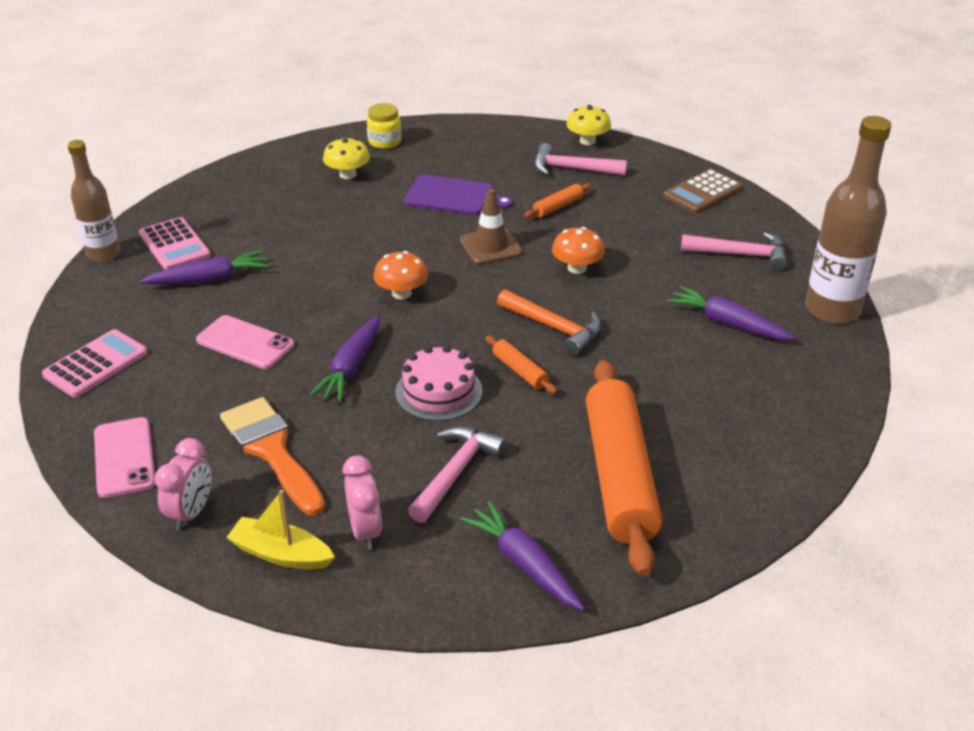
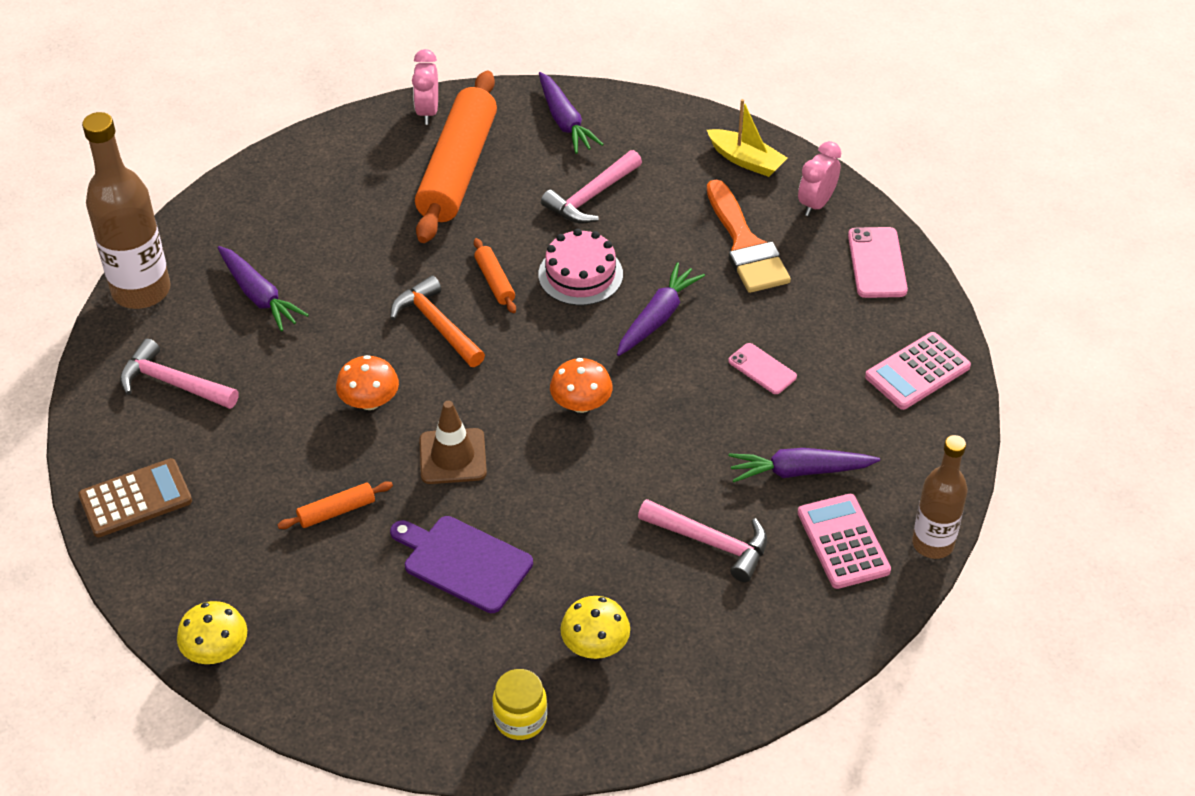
camera: 165 degrees left, 10 degrees up
pink phone [196,315,294,369] -> pink phone [728,343,797,394], size x0.67
pink clock [342,455,382,550] -> pink clock moved to [412,49,438,125]
pink hammer [535,143,627,175] -> pink hammer moved to [638,499,767,582]

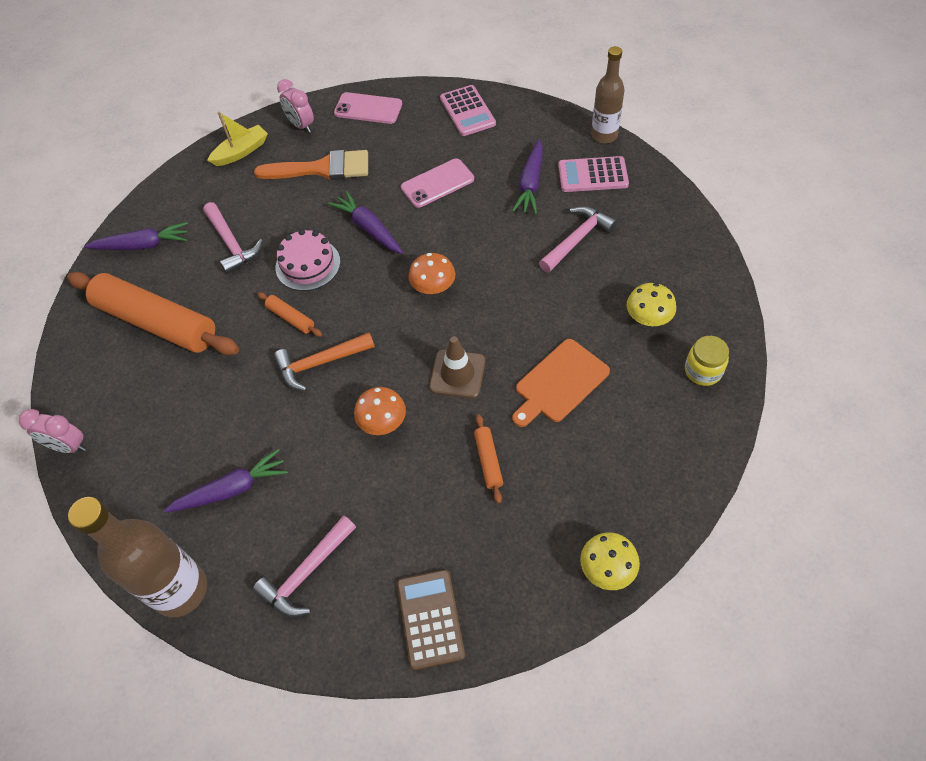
camera: 70 degrees left, 10 degrees up
purple cutting board [390,516,533,613] -> orange cutting board [512,339,610,427]
pink clock [412,49,438,125] -> pink clock moved to [19,409,86,453]
orange rolling pin [474,238,516,313] -> orange rolling pin turned 45 degrees clockwise [257,292,322,337]
pink phone [728,343,797,394] -> pink phone [401,158,474,208], size x1.50

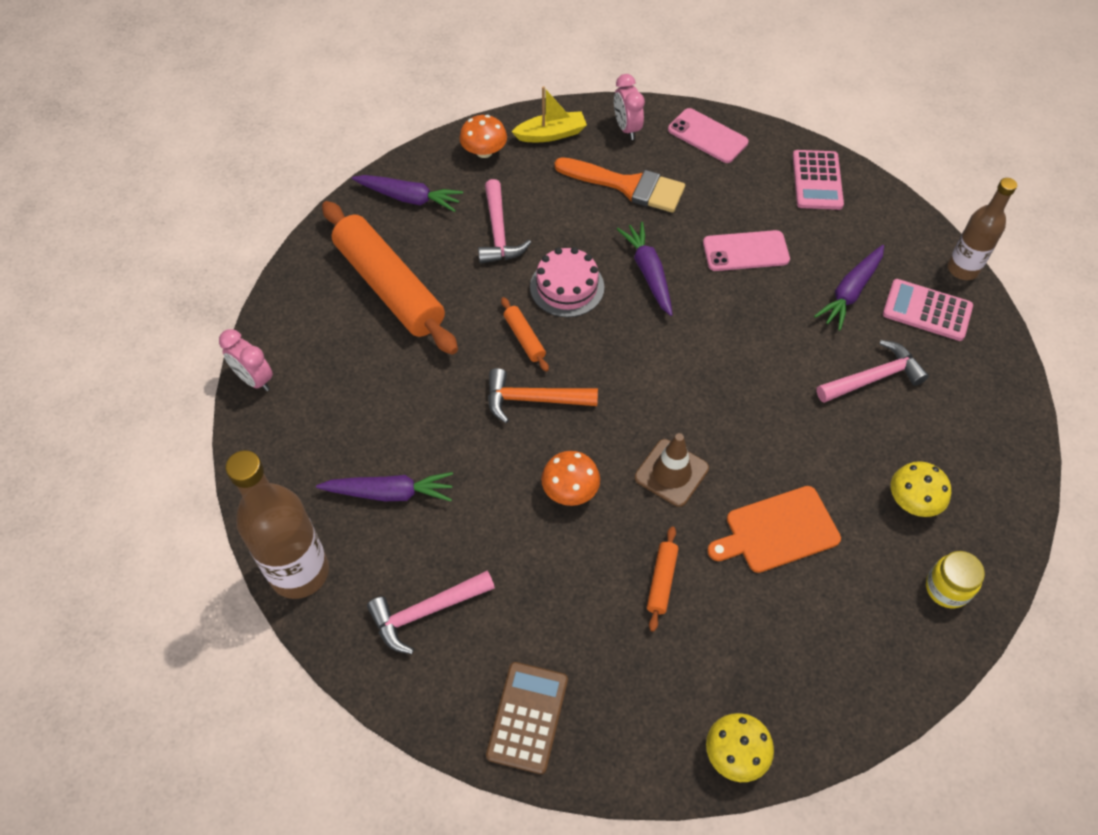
camera: 20 degrees right, 0 degrees up
orange mushroom [408,253,455,294] -> orange mushroom moved to [459,115,507,158]

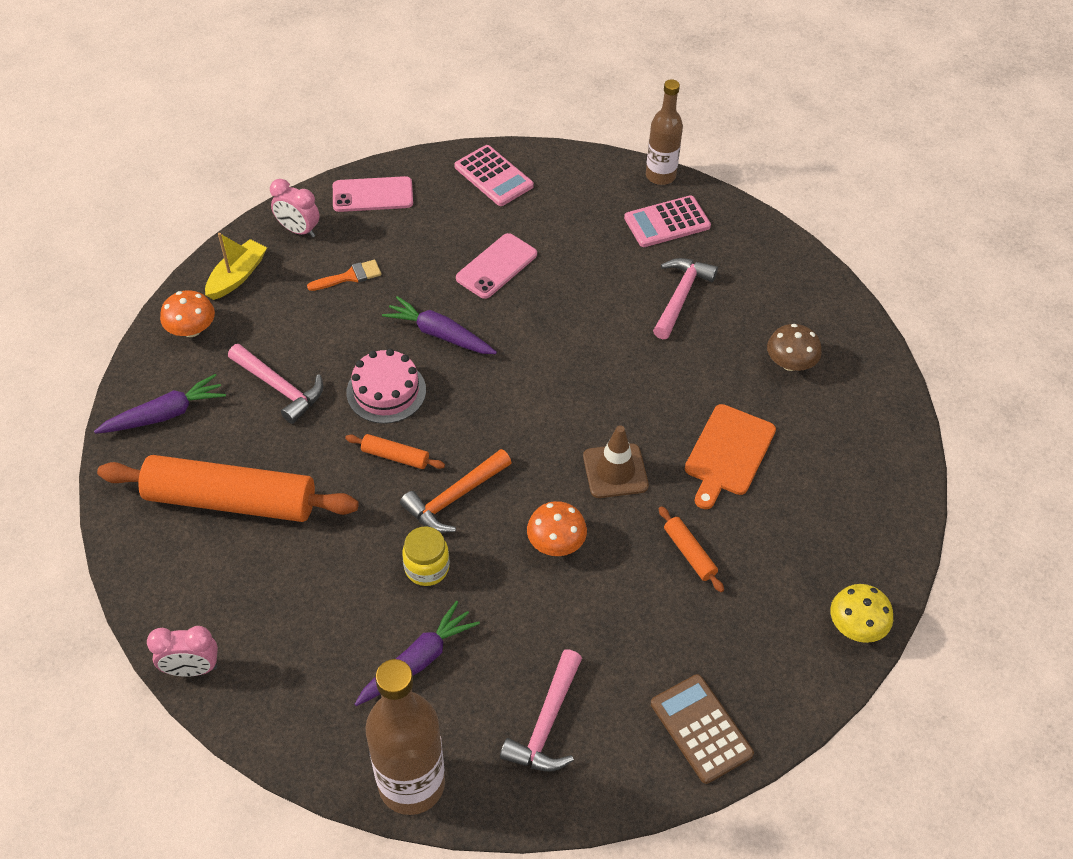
camera: 45 degrees left, 5 degrees down
orange brush [554,157,685,213] -> orange brush [307,260,382,291], size x0.52
purple carrot [814,245,884,331] -> none
yellow mushroom [891,461,951,517] -> brown mushroom [767,324,822,371]
yellow jar [926,551,985,608] -> yellow jar moved to [402,526,450,586]

